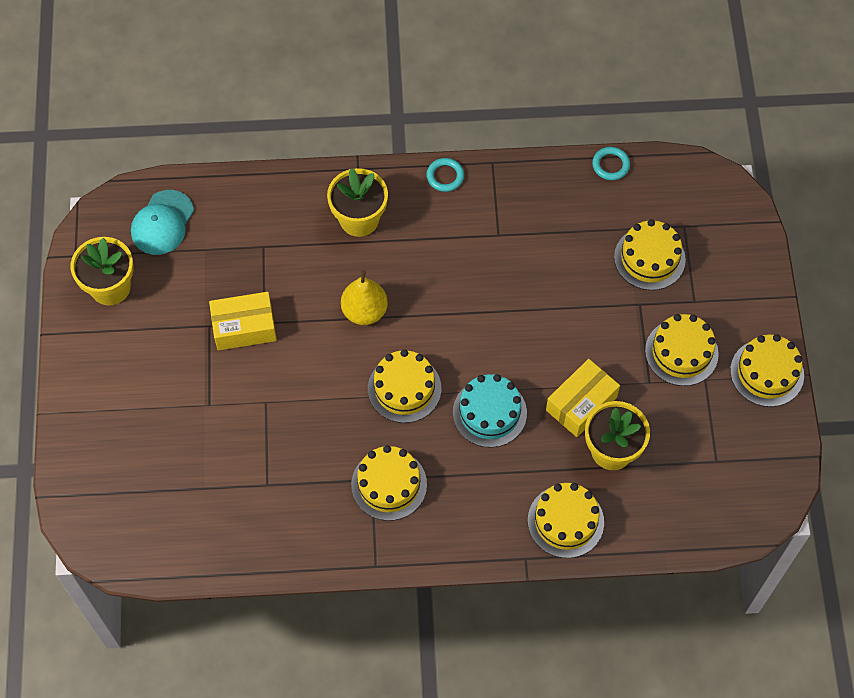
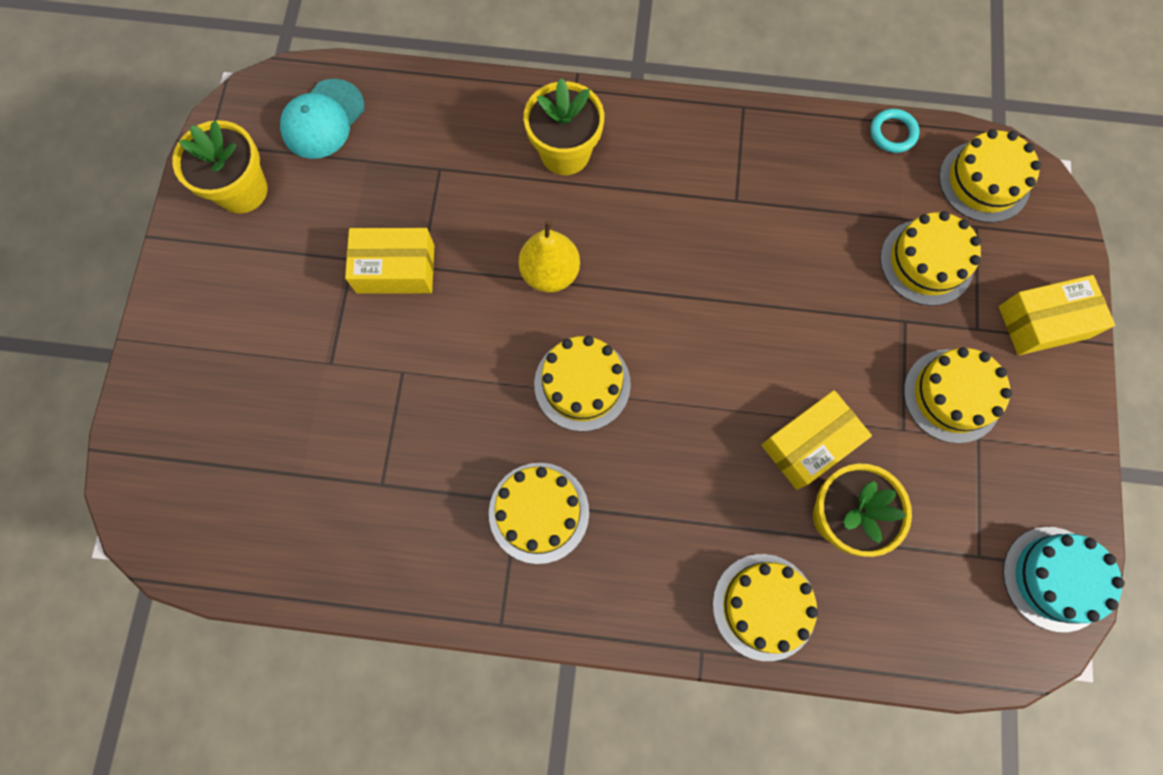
camera: 10 degrees right, 10 degrees up
turquoise ring [426,158,464,192] -> none
turquoise cake [453,374,527,448] -> turquoise cake moved to [1003,527,1125,632]
yellow cake [730,334,804,407] -> yellow cake moved to [939,129,1041,223]
none -> yellow box [999,275,1115,355]

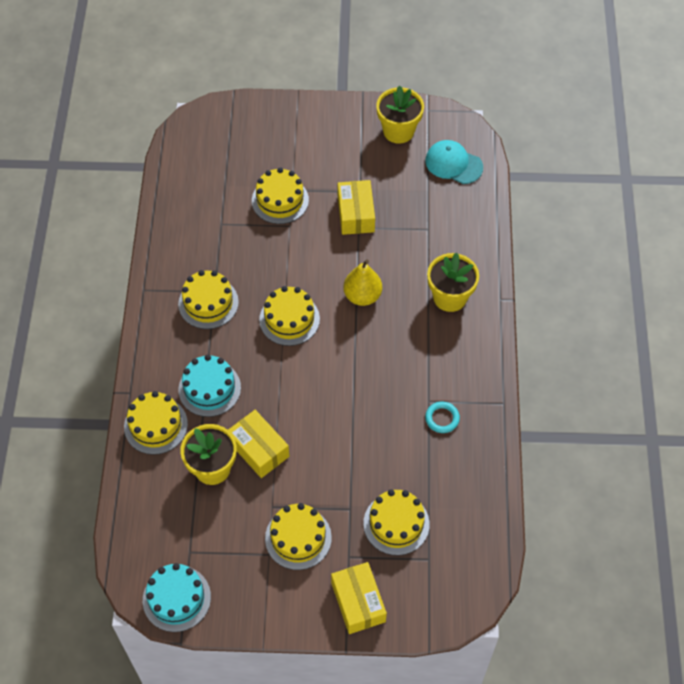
camera: 85 degrees right, 15 degrees down
turquoise ring [870,109,919,153] -> turquoise ring moved to [425,402,460,433]
yellow cake [939,129,1041,223] -> yellow cake moved to [252,168,309,224]
none -> turquoise cake [178,354,241,417]

